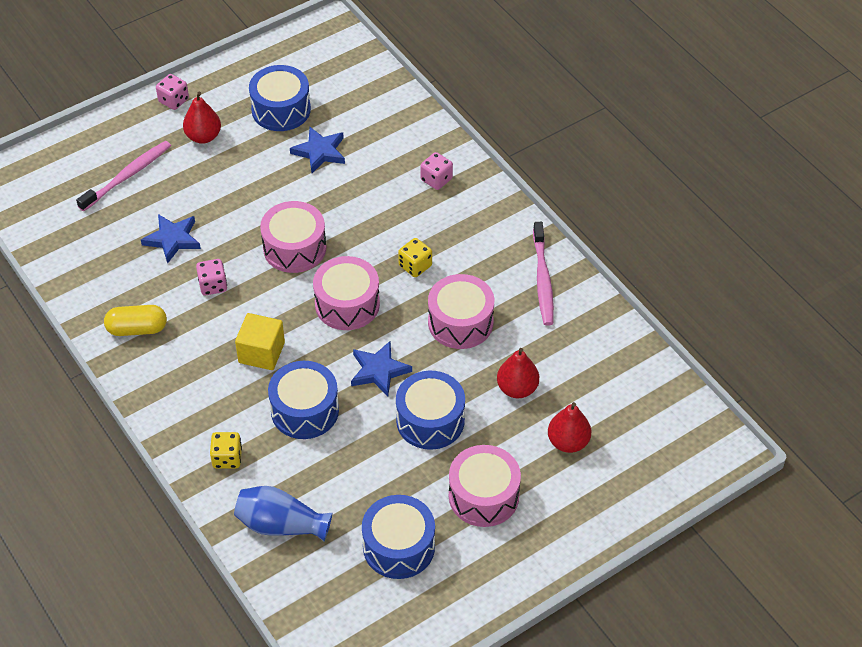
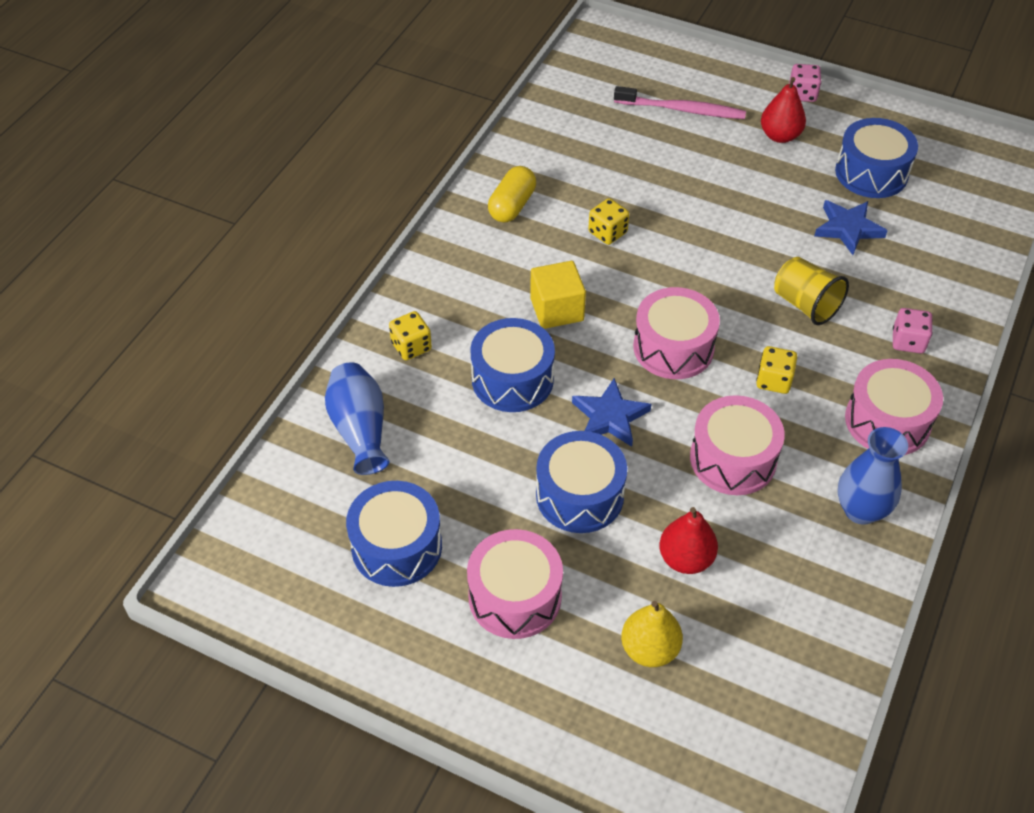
camera: 60 degrees right, 0 degrees up
yellow capsule [104,305,167,336] -> yellow capsule turned 60 degrees clockwise [488,166,536,222]
blue star [141,214,201,264] -> none
pink dice [196,259,227,296] -> yellow dice [588,198,629,245]
pink drum [260,201,326,273] -> pink drum moved to [845,359,943,455]
pink toothbrush [533,222,554,326] -> blue vase [838,427,908,525]
red pear [548,402,591,453] -> yellow pear [621,601,683,667]
none -> yellow cup [774,257,849,325]

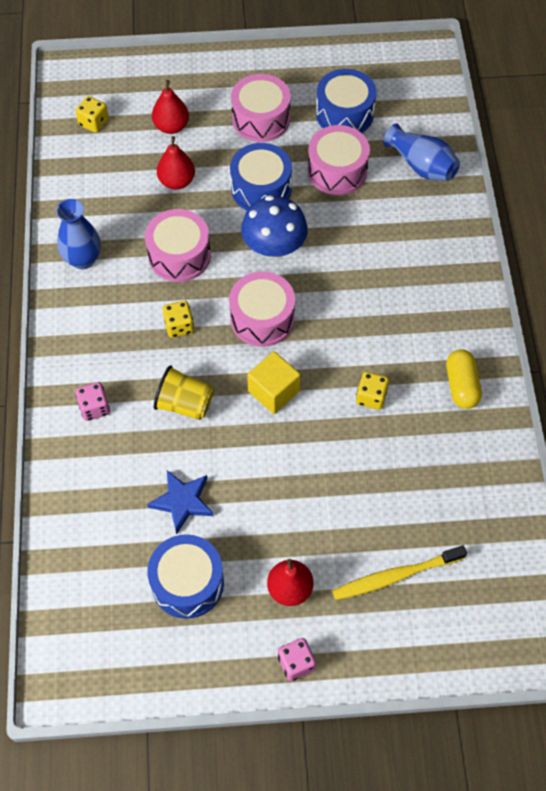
camera: 150 degrees right, 10 degrees up
yellow dice [389,311,432,360] -> yellow dice moved to [75,96,108,133]
blue drum [470,318,555,412] -> none
yellow cube [530,261,586,329] -> yellow cube moved to [247,351,300,414]
blue star [572,378,652,447] -> blue mushroom [241,195,308,258]
pink toothbrush [614,86,746,119] -> yellow toothbrush [332,545,467,600]
yellow pear [621,601,683,667] -> red pear [152,80,189,134]
pink drum [845,359,943,455] -> pink drum moved to [308,125,370,195]

